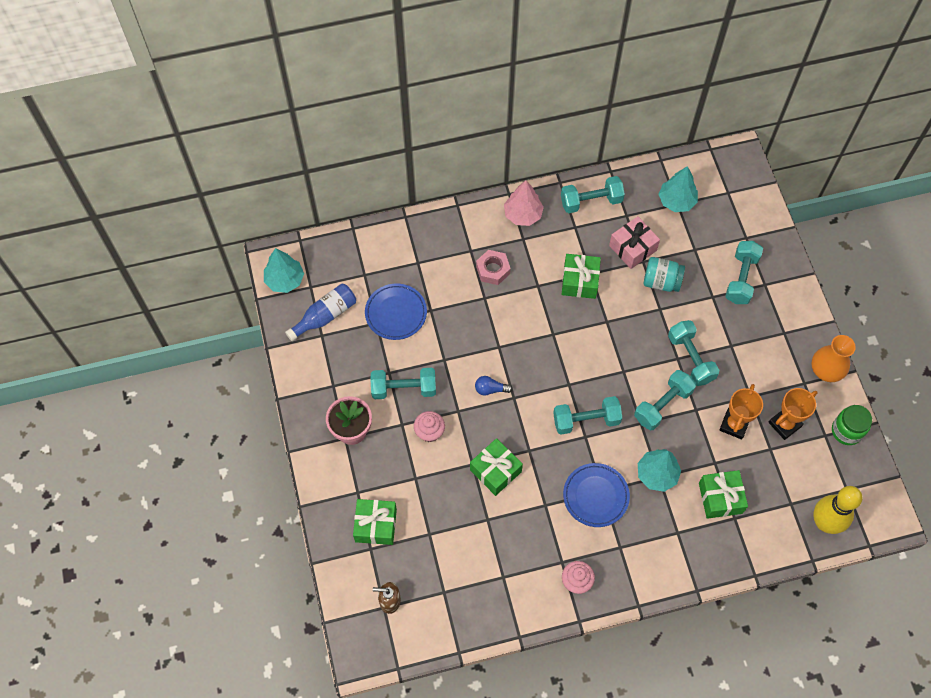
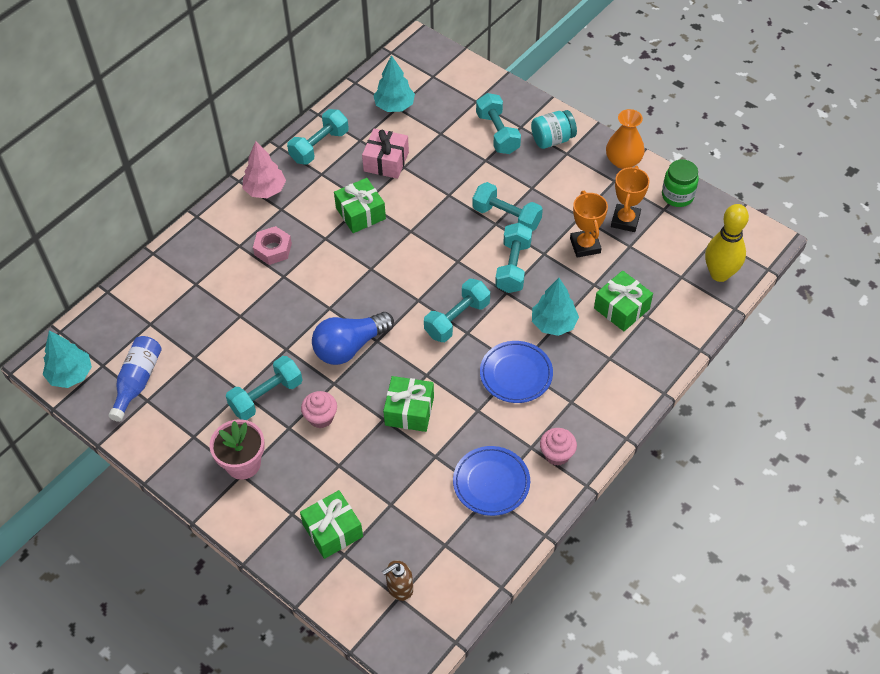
camera: 35 degrees left, 10 degrees down
blue plate [365,284,427,340] -> blue plate moved to [453,446,530,516]
blue light bulb [475,376,512,396] -> blue light bulb [312,312,394,365], size x2.11
turquoise jar [644,257,685,292] -> turquoise jar moved to [531,110,577,149]

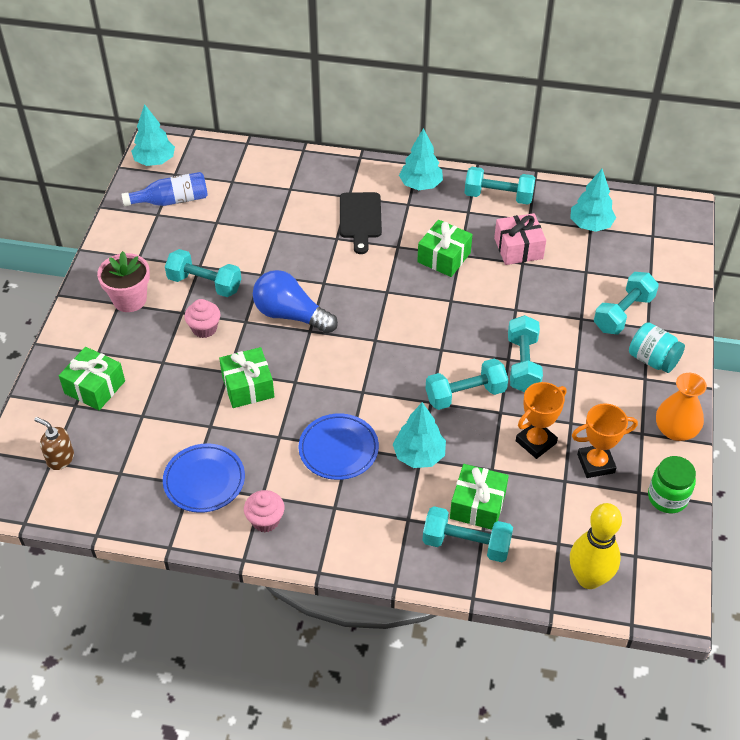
camera: 60 degrees right, 5 degrees down
pink tree [243,141,286,198] -> turquoise tree [399,128,443,190]
pink nut [253,226,292,265] -> black cutting board [340,192,382,254]
turquoise dumbbell [424,279,490,342] -> turquoise dumbbell moved to [422,506,513,562]

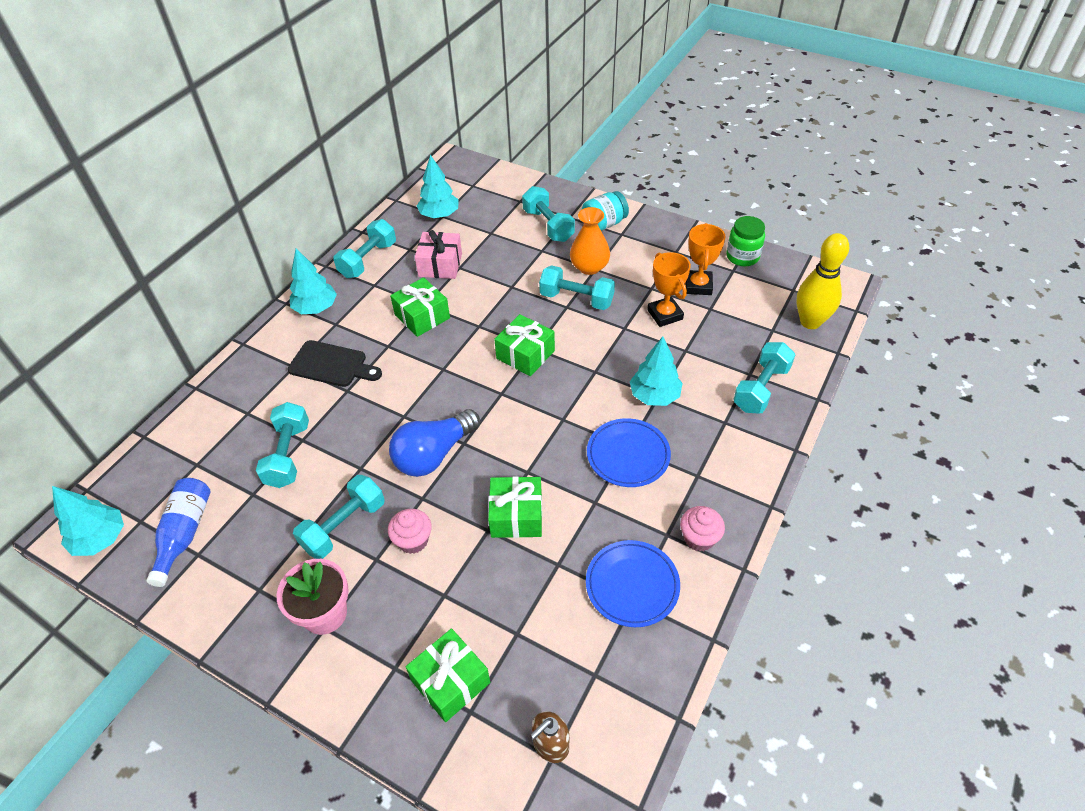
camera: 70 degrees left, 0 degrees up
turquoise dumbbell [425,358,508,410] -> turquoise dumbbell moved to [256,402,309,488]
green gift [450,464,509,530] -> green gift moved to [494,314,555,376]
orange vase [656,373,707,441] -> orange vase moved to [570,207,610,275]

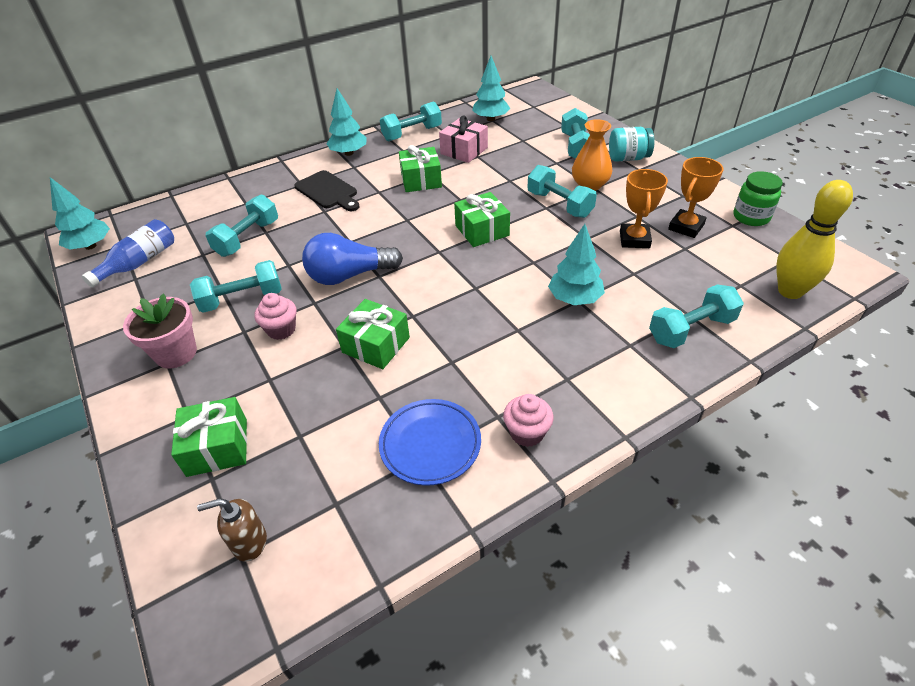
camera: 30 degrees right, 5 degrees down
blue plate [587,418,671,487] -> none

